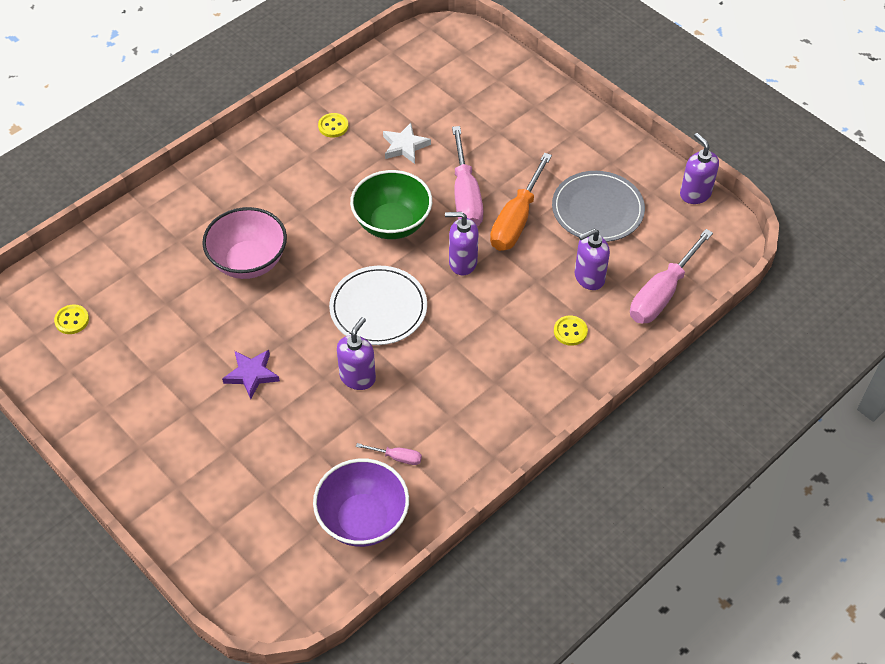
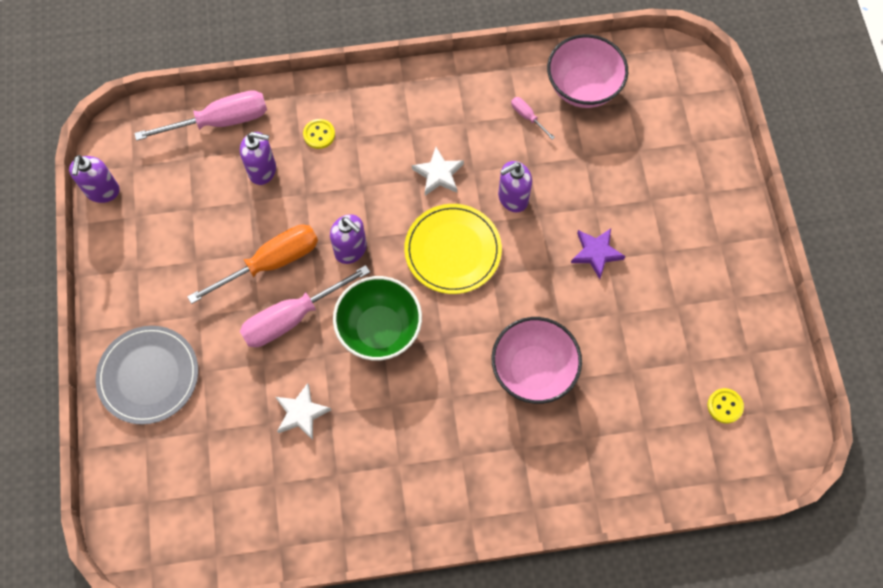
camera: 145 degrees left, 15 degrees up
purple bowl [313,458,409,547] -> pink bowl [547,34,628,108]
yellow button [318,113,348,138] -> none
white plate [329,266,427,345] -> yellow plate [404,204,502,294]
pink screwdriver [452,126,483,226] -> pink screwdriver turned 150 degrees counterclockwise [240,265,370,347]
grey plate [552,171,645,242] -> grey plate moved to [96,326,198,425]
none -> white star [412,147,464,195]

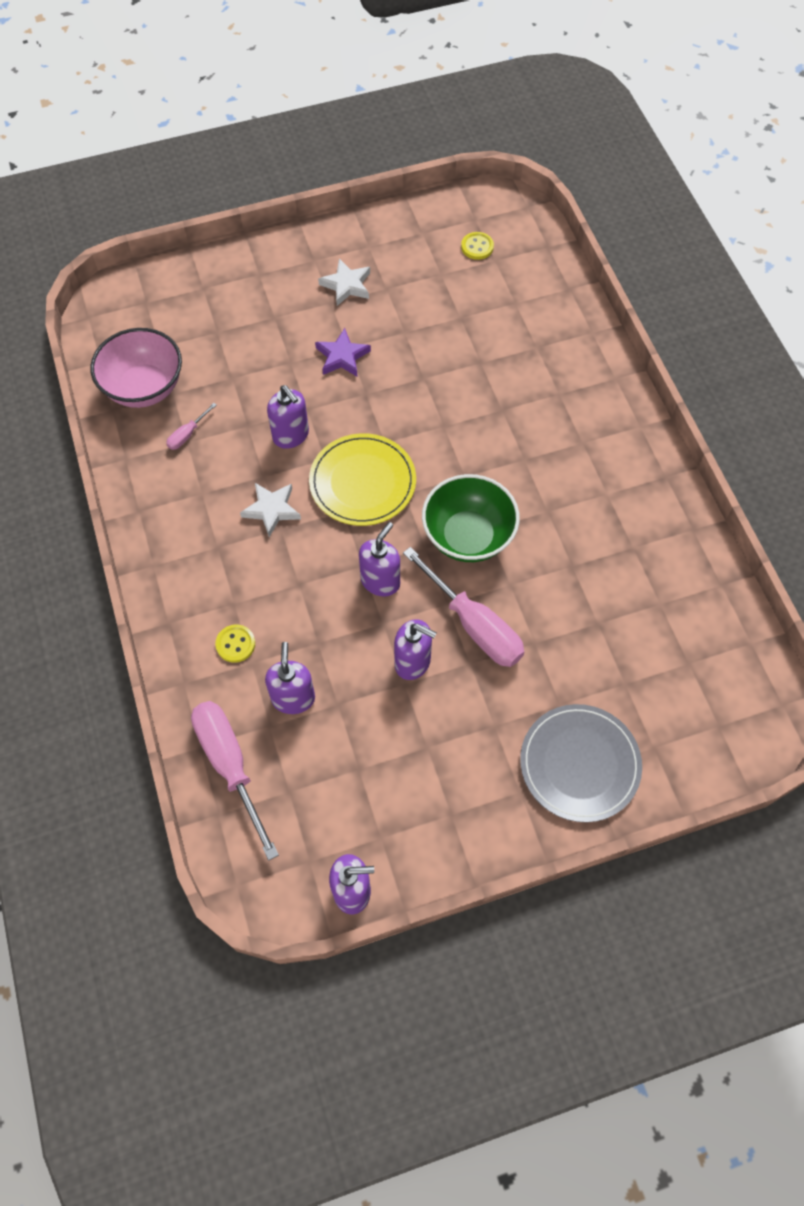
camera: 100 degrees left, 5 degrees down
orange screwdriver [187,224,318,304] -> purple soap dispenser [394,619,437,680]
white star [276,383,331,440] -> white star moved to [318,259,370,306]
pink bowl [492,317,582,404] -> none

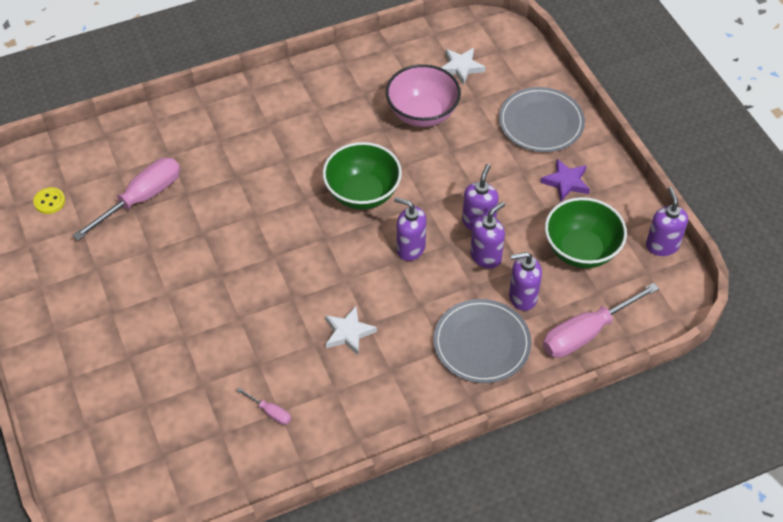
camera: 95 degrees left, 10 degrees down
pink bowl [90,328,182,408] -> pink bowl moved to [386,64,461,127]
yellow button [215,625,255,663] -> grey plate [433,299,531,383]
purple soap dispenser [267,385,309,449] -> purple soap dispenser moved to [470,202,505,269]
yellow plate [309,433,416,526] -> none
purple star [315,328,371,376] -> purple star moved to [541,159,590,201]
white star [318,259,370,306] -> white star moved to [441,48,485,85]
pink screwdriver [403,547,524,667] -> pink screwdriver moved to [72,158,180,240]
none -> green bowl [545,197,627,268]

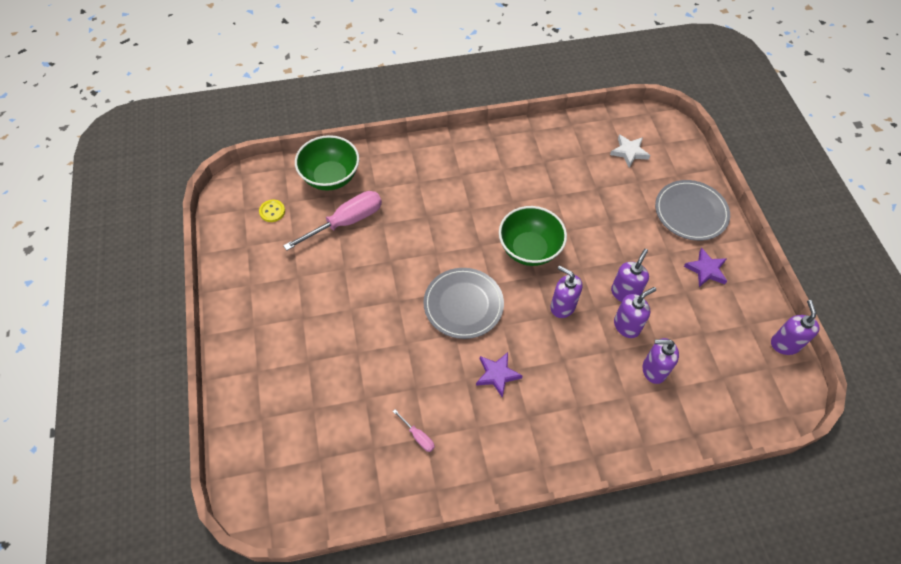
camera: 10 degrees right, 5 degrees up
white star [325,306,377,355] -> purple star [476,352,523,398]
pink bowl [386,64,461,127] -> none
grey plate [433,299,531,383] -> grey plate moved to [423,268,504,339]
pink screwdriver [543,283,659,358] -> none
green bowl [545,197,627,268] -> green bowl moved to [295,135,359,191]

